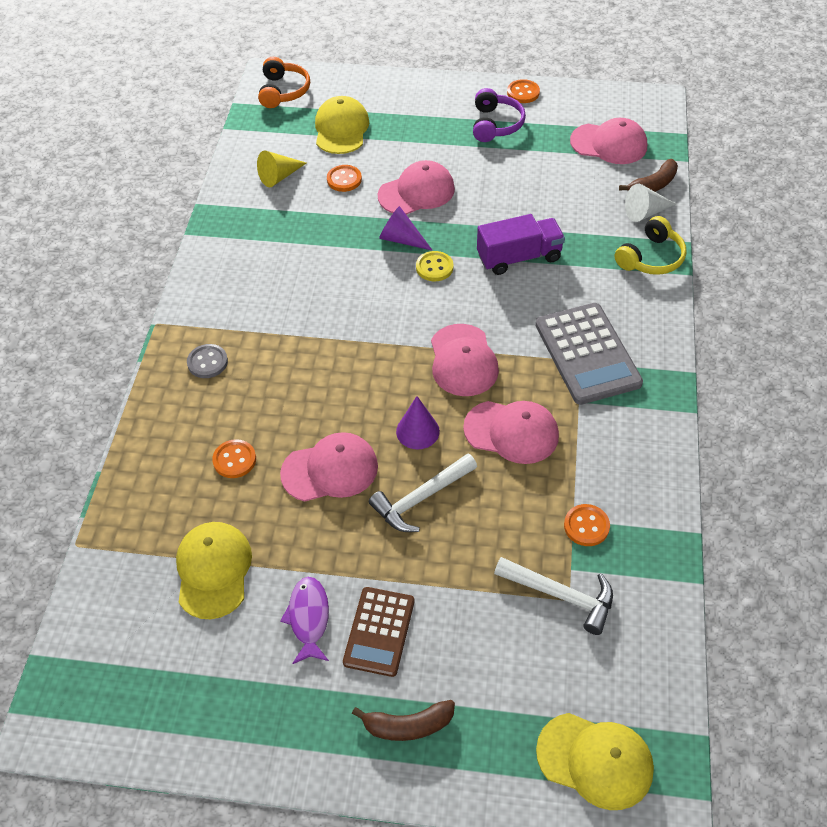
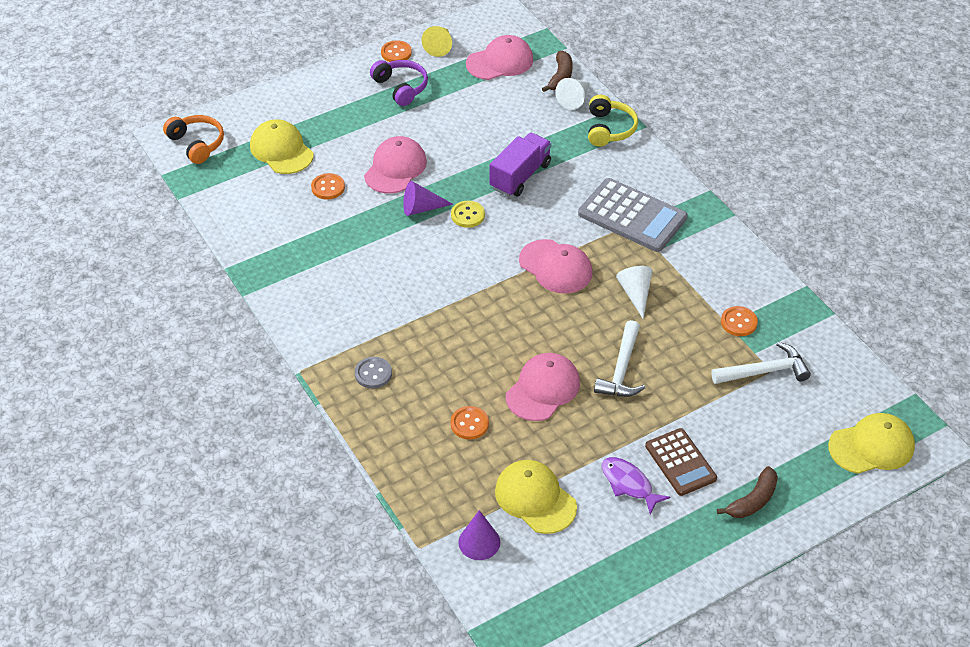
camera: 40 degrees left, 5 degrees down
yellow cone [257,150,306,187] -> yellow cone moved to [422,26,452,57]
purple cone [396,396,440,449] -> purple cone moved to [458,510,500,560]
pink cap [463,401,559,464] -> white cone [616,266,652,319]

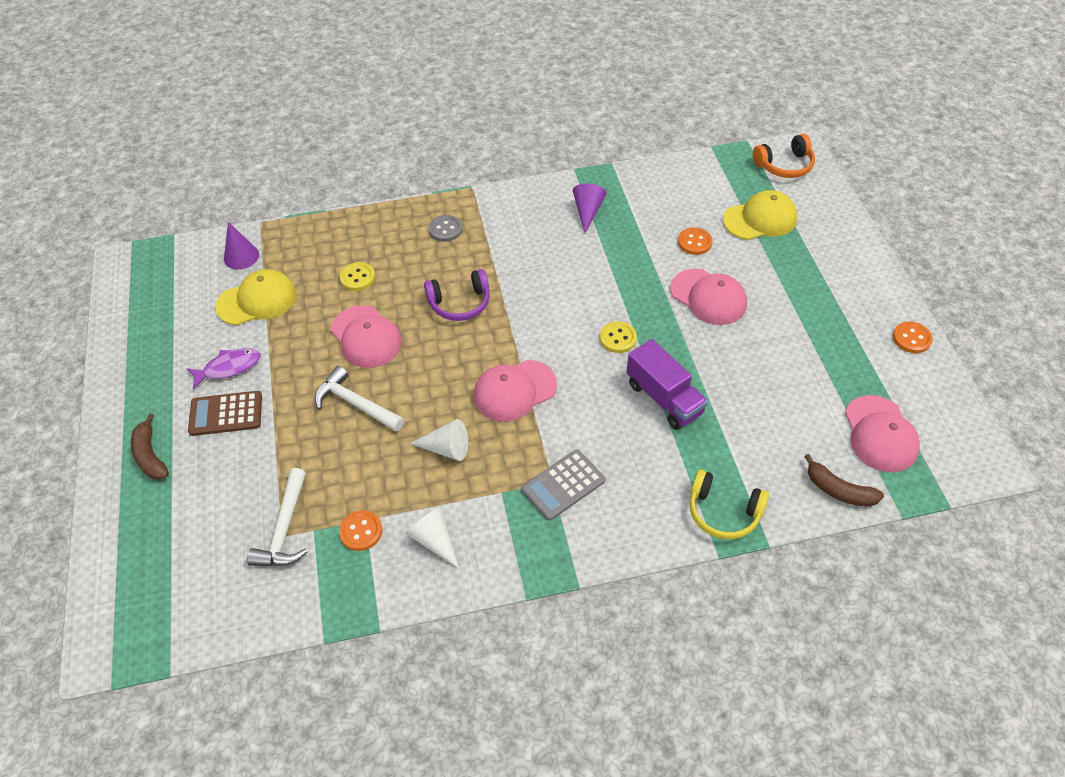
camera: 110 degrees right, 5 degrees up
purple headphones [370,60,428,106] -> purple headphones moved to [424,269,490,321]
purple cone [403,181,453,216] -> purple cone moved to [573,183,607,233]
yellow cone [422,26,452,57] -> none
orange button [451,406,489,440] -> yellow button [340,262,375,291]
white cone [556,78,589,110] -> white cone moved to [405,507,459,569]
grey calculator [578,178,688,252] -> grey calculator [521,450,605,521], size x0.64
yellow cap [828,413,915,474] -> none

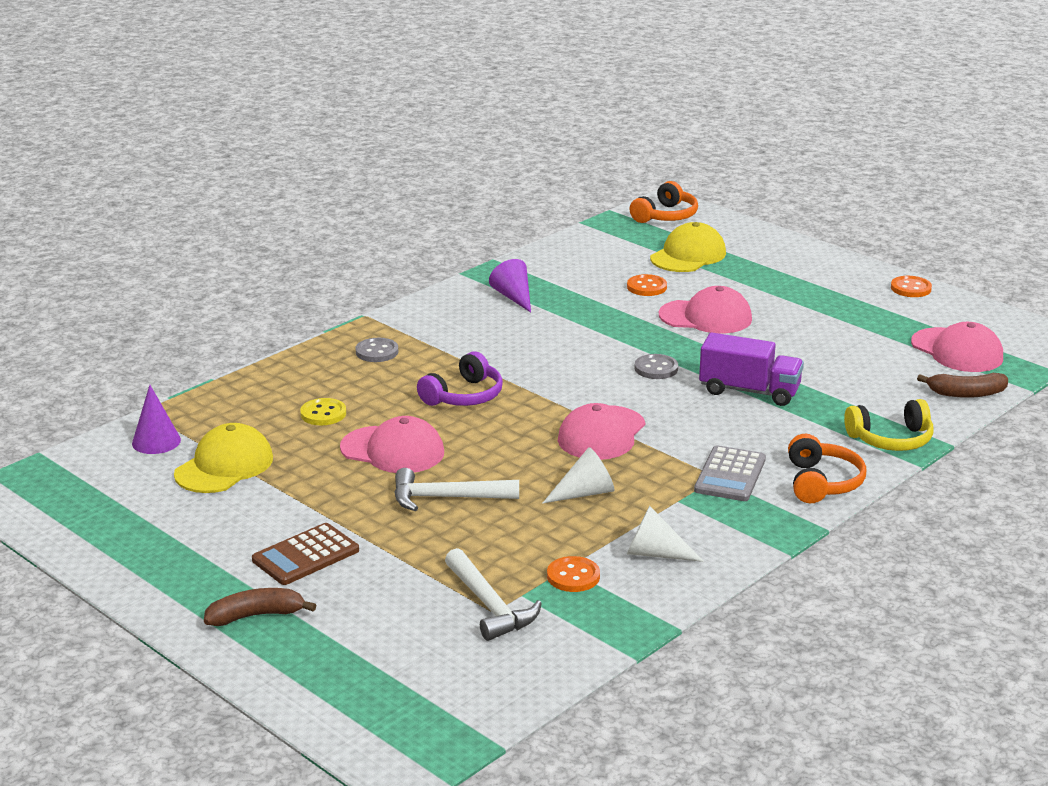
camera: 35 degrees left, 25 degrees down
brown banana [131,414,169,480] -> brown banana turned 135 degrees clockwise [204,588,316,626]
purple fish [186,348,261,390] -> none
yellow button [600,321,637,353] -> grey button [635,354,678,379]
none -> orange headphones [788,434,866,503]

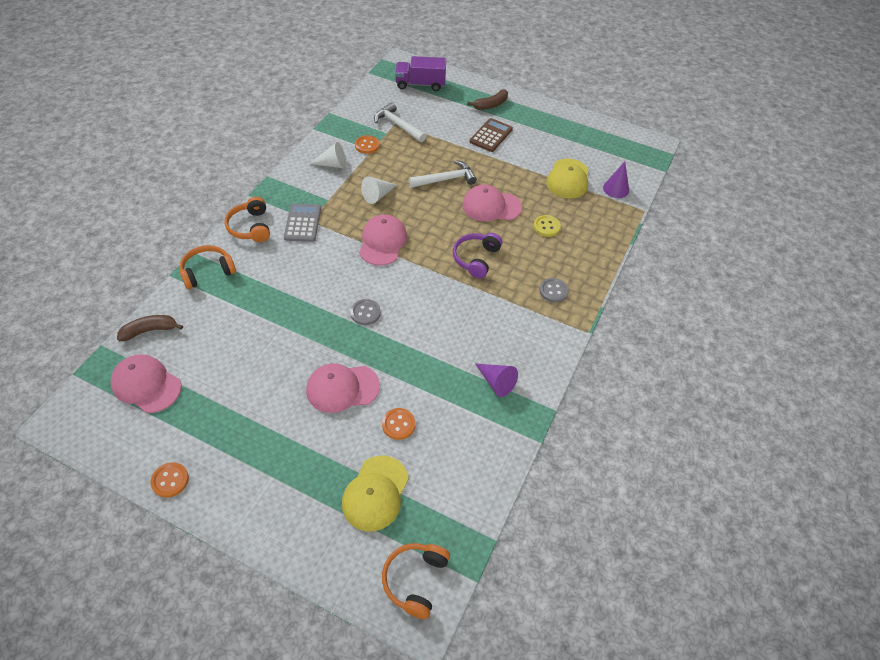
camera: 160 degrees right, 25 degrees up
purple truck [699,332,804,406] -> purple truck moved to [395,56,446,91]
yellow headphones [844,399,933,451] -> orange headphones [180,245,236,289]

